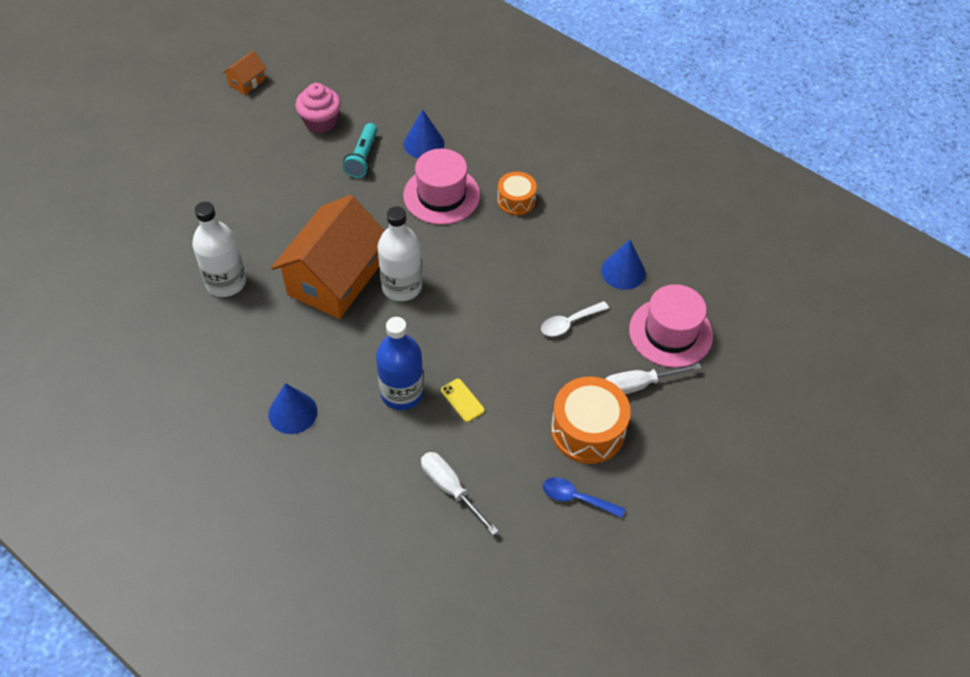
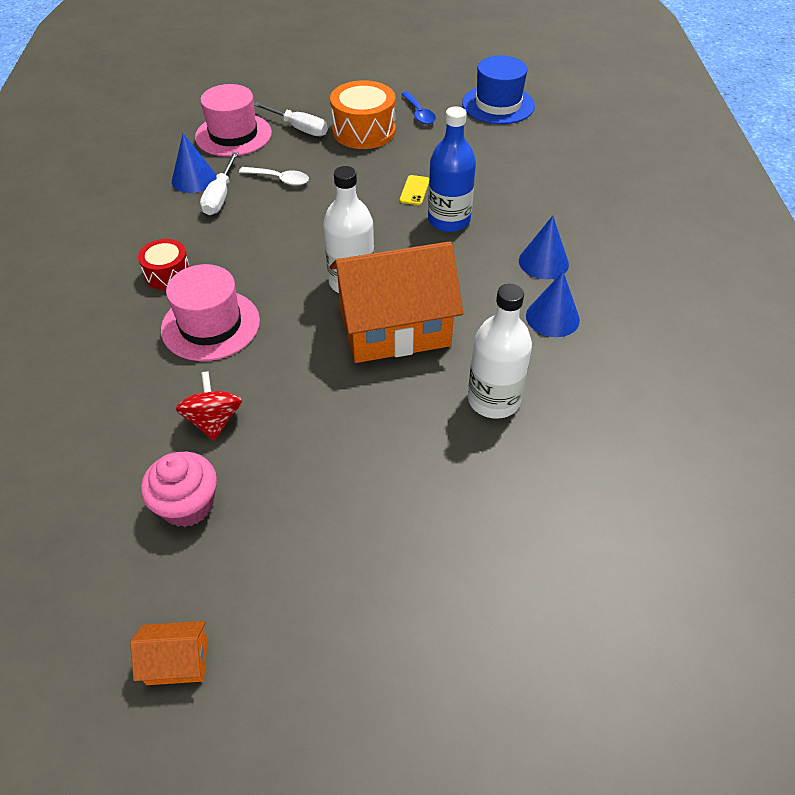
camera: 130 degrees left, 5 degrees down
turquoise flashlight [343,123,377,178] -> red spinning top [176,371,242,440]
blue cone [404,109,444,158] -> blue cone moved to [526,271,580,337]
white screwdriver [421,452,498,535] -> white screwdriver moved to [200,152,238,215]
orange drum [497,172,537,215] -> red drum [138,239,190,290]
none -> blue hat [462,55,535,124]

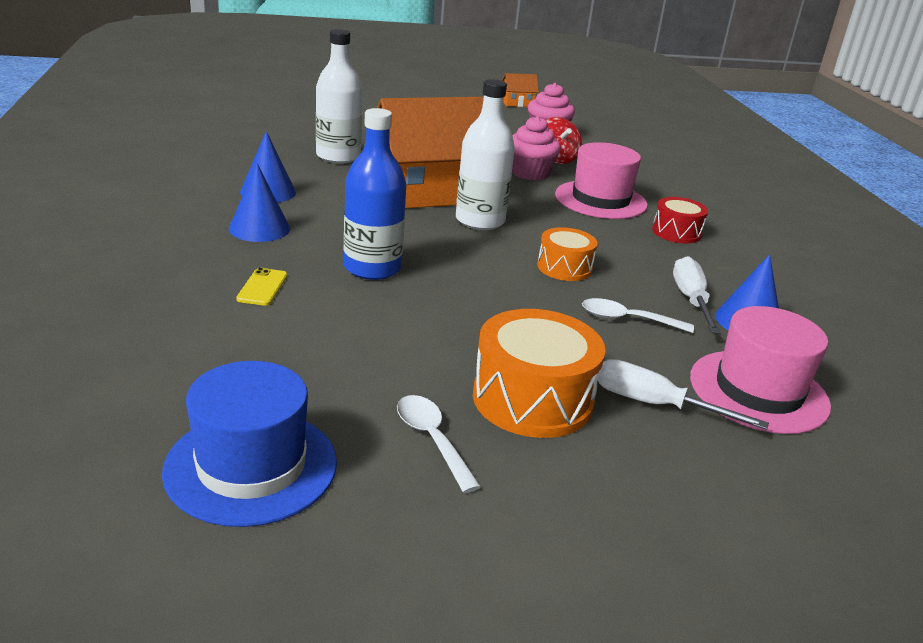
camera: 170 degrees right, 20 degrees down
yellow phone [400,175,429,205] -> yellow phone moved to [236,268,288,306]
blue spoon [401,92,436,124] -> white spoon [397,395,481,493]
none -> pink cupcake [512,116,561,180]
none -> orange drum [537,227,597,281]

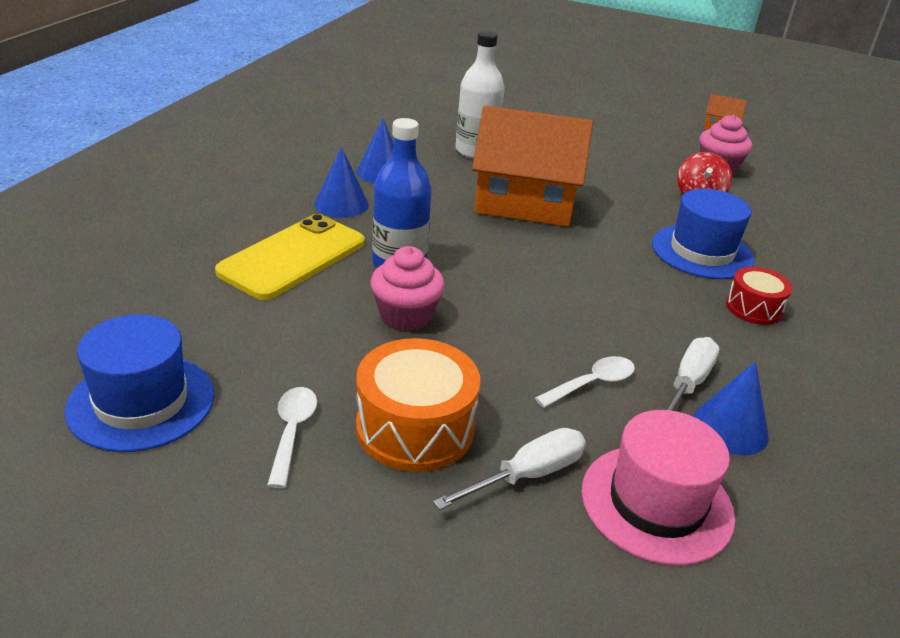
camera: 30 degrees right, 5 degrees up
yellow phone [236,268,288,306] -> yellow phone [215,214,365,300], size x2.48
white bottle [456,79,515,230] -> none
pink cupcake [512,116,561,180] -> pink cupcake moved to [370,246,445,331]
orange drum [537,227,597,281] -> none
pink hat [555,142,648,219] -> blue hat [652,189,754,279]
white spoon [582,298,694,333] -> white spoon turned 105 degrees clockwise [535,356,635,408]
white screwdriver [597,359,769,430] -> white screwdriver turned 90 degrees clockwise [433,428,586,510]

